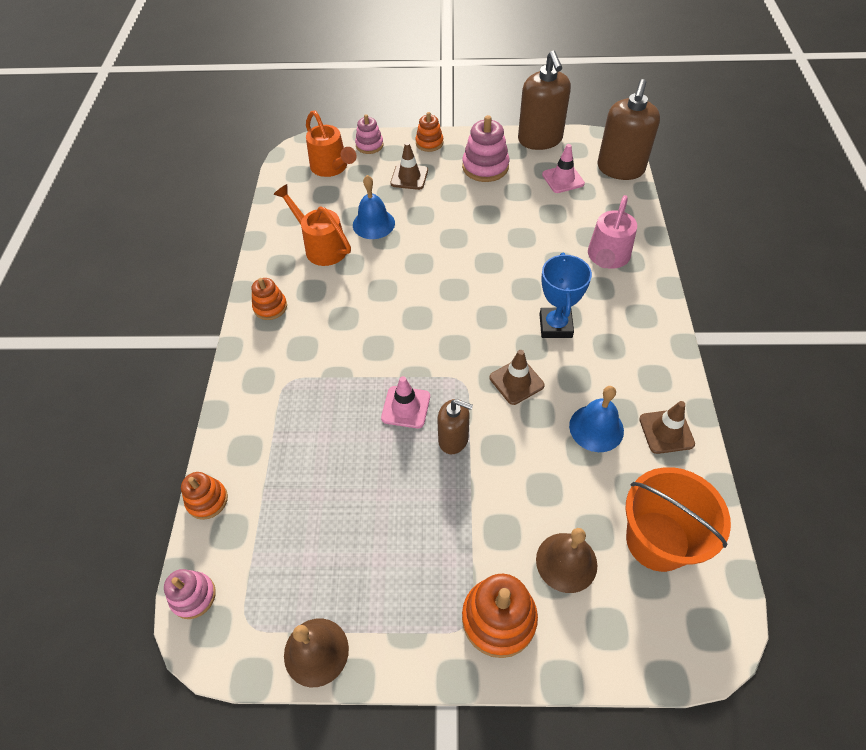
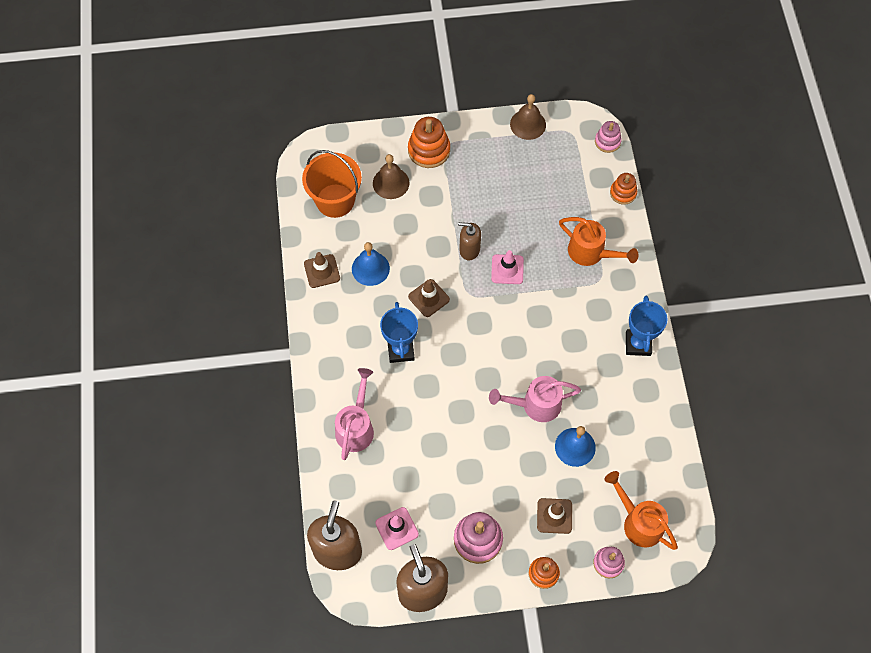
camera: 170 degrees right, 10 degrees up
orange stacking toy [251,278,287,320] -> blue trophy [626,295,667,356]
orange watering can [273,184,351,266] -> orange watering can moved to [559,217,638,266]
none -> pink watering can [489,376,581,422]

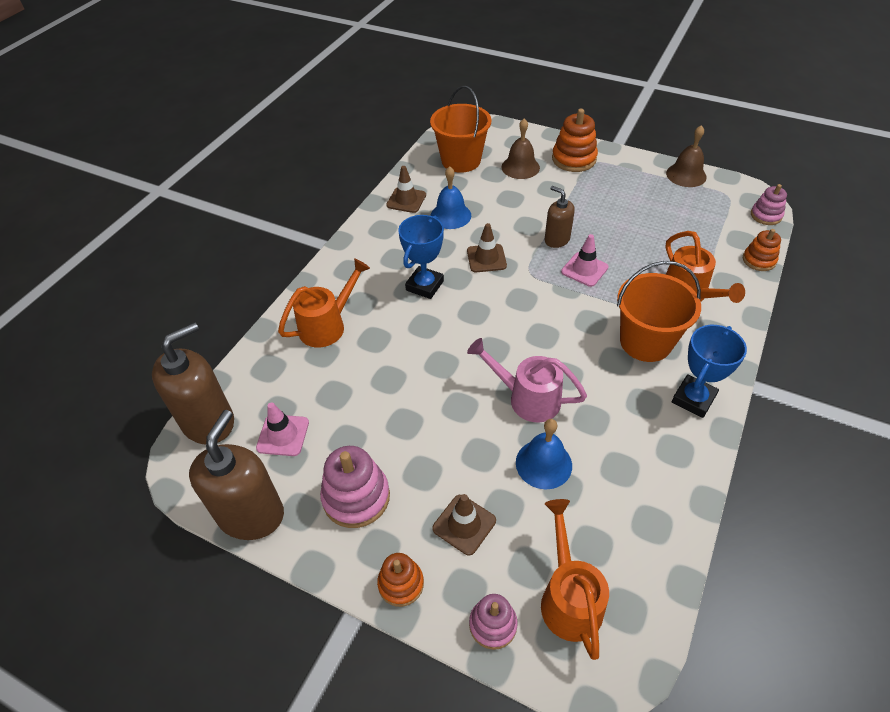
camera: 35 degrees right, 15 degrees down
pink watering can [335,368,374,460] -> orange watering can [278,258,370,348]
none -> orange bucket [617,261,701,362]

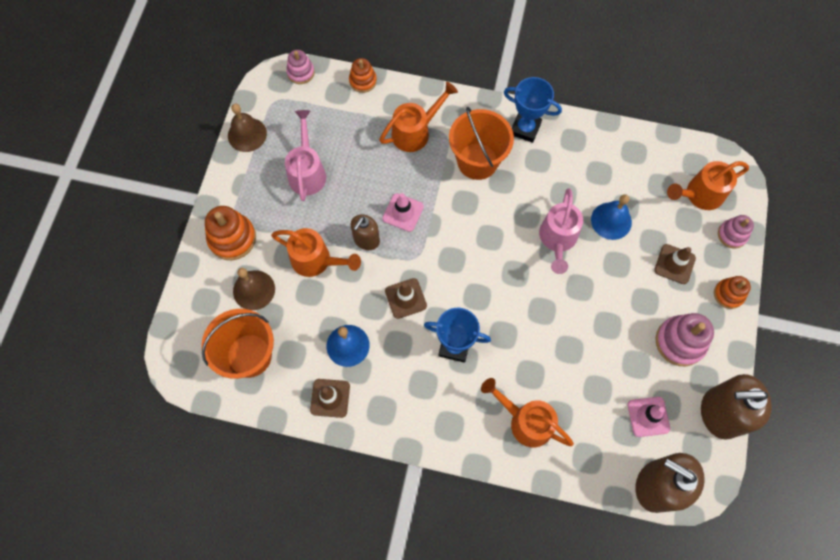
camera: 105 degrees left, 20 degrees up
none -> orange watering can [271,228,361,277]
none -> pink watering can [285,110,326,201]

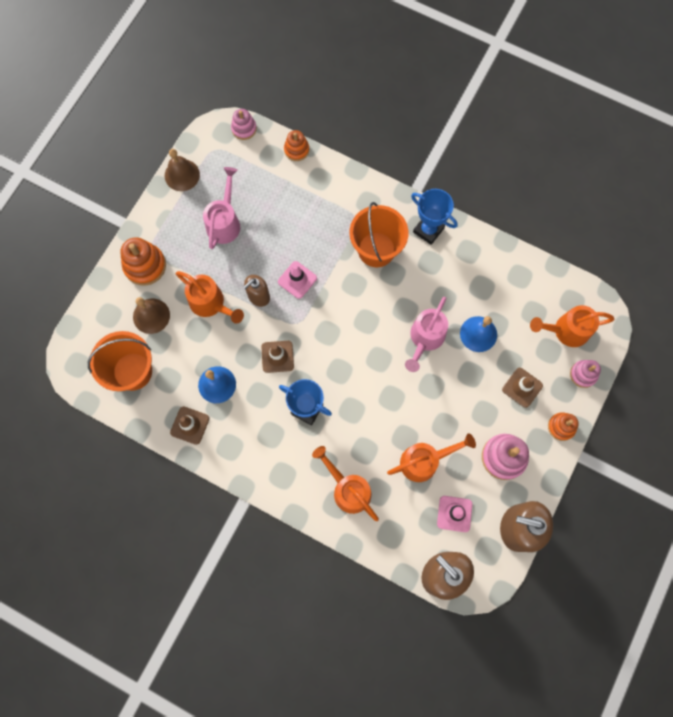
camera: 15 degrees right, 5 degrees up
orange watering can [379,82,458,152] -> orange watering can moved to [387,433,476,482]

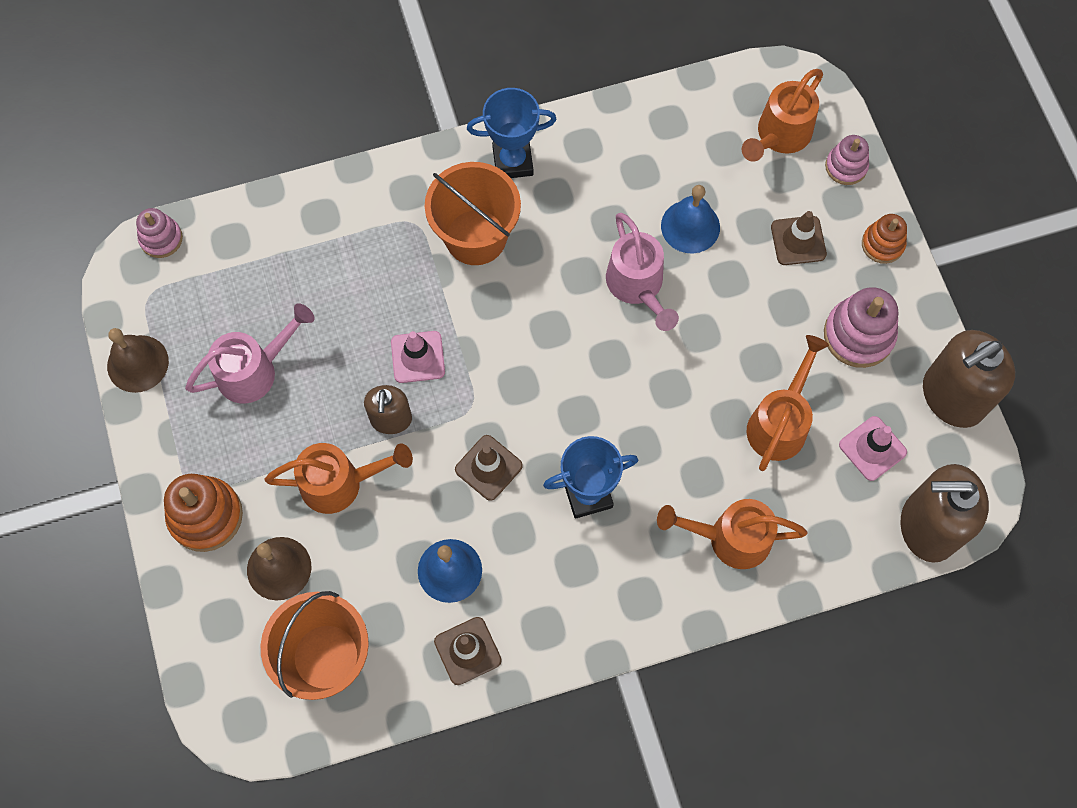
camera: 45 degrees left, 5 degrees down
pink watering can [203,167,240,249] -> pink watering can turned 90 degrees clockwise [185,303,315,403]
orange stacking toy [284,130,309,161] -> none

